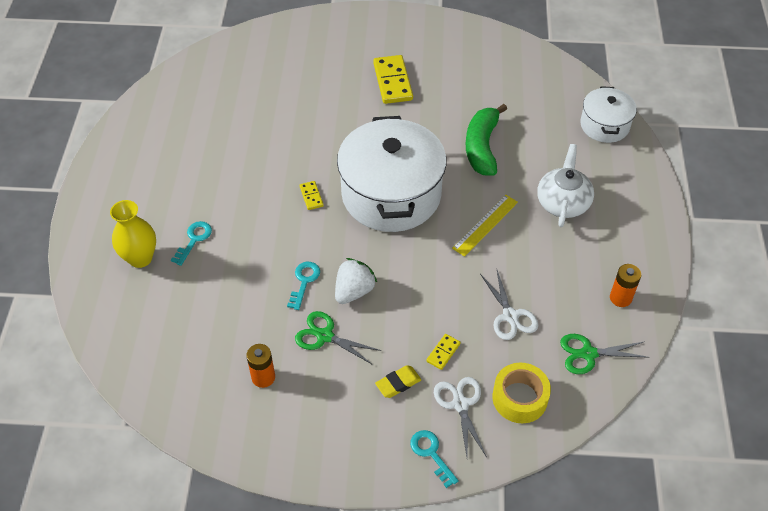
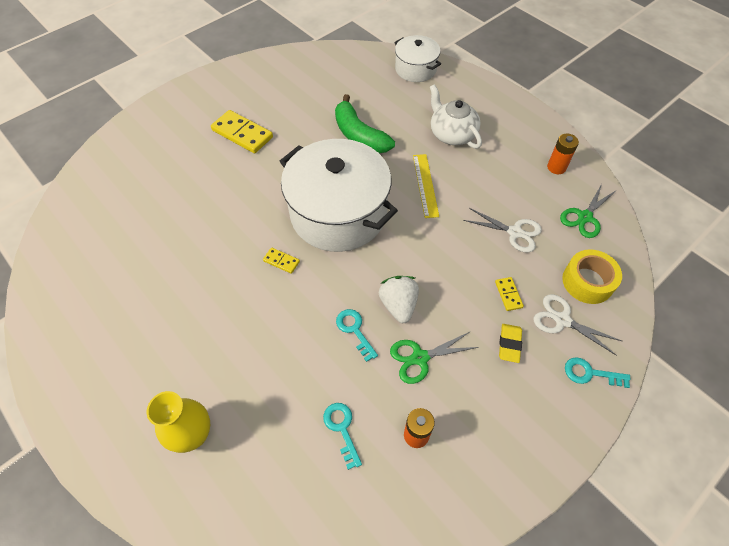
camera: 45 degrees left, 5 degrees up
turquoise key [171,221,212,266] -> turquoise key moved to [323,403,362,470]

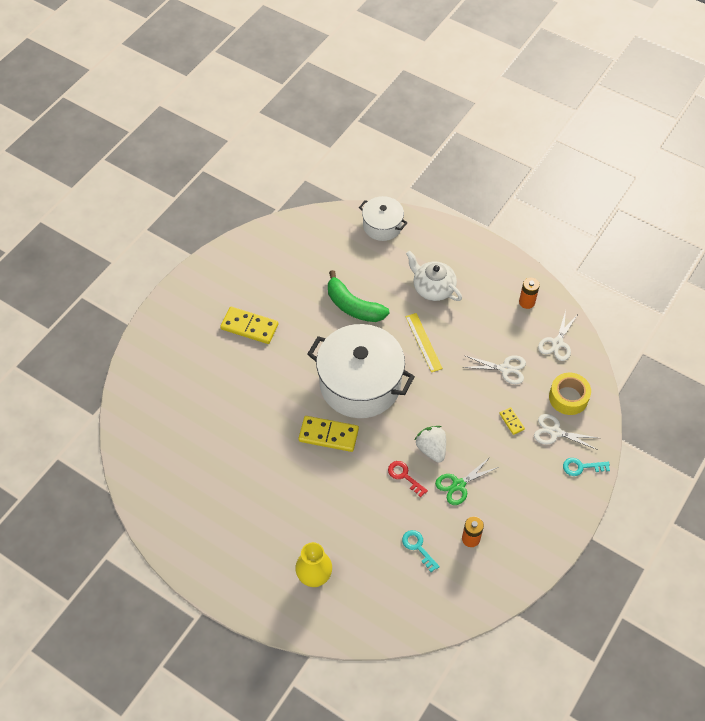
camera: 15 degrees left, 0 degrees up
yellow domino [263,248,300,274] -> yellow domino [299,416,359,452], size x2.03
turquoise key [336,309,378,362] -> red key [388,461,428,497]
yellow eraser [499,324,522,363] -> none
green scissors [560,184,617,238] -> white scissors [538,310,578,361]

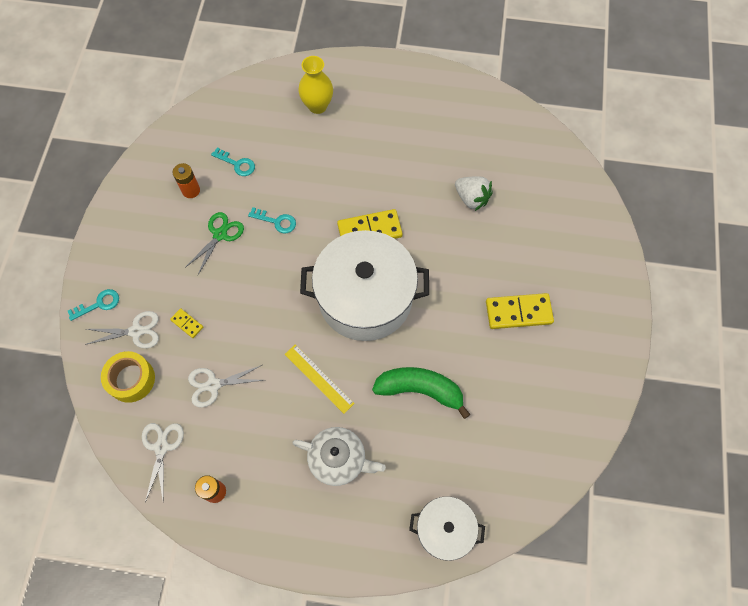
camera: 155 degrees right, 10 degrees up
red key [388,461,428,497] -> turquoise key [248,207,296,233]
white strawberry [415,426,446,463] -> white strawberry moved to [455,177,493,211]

